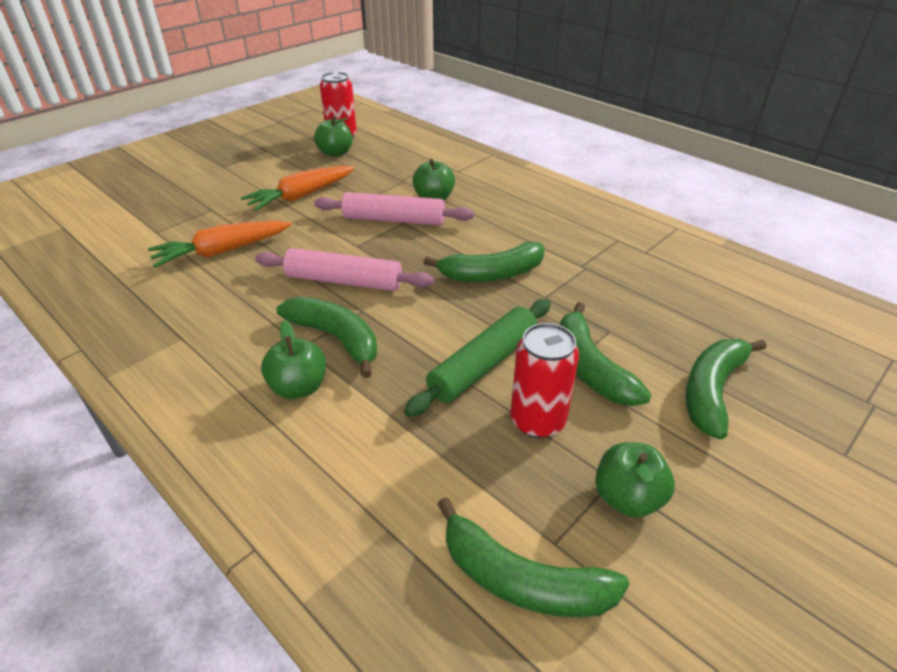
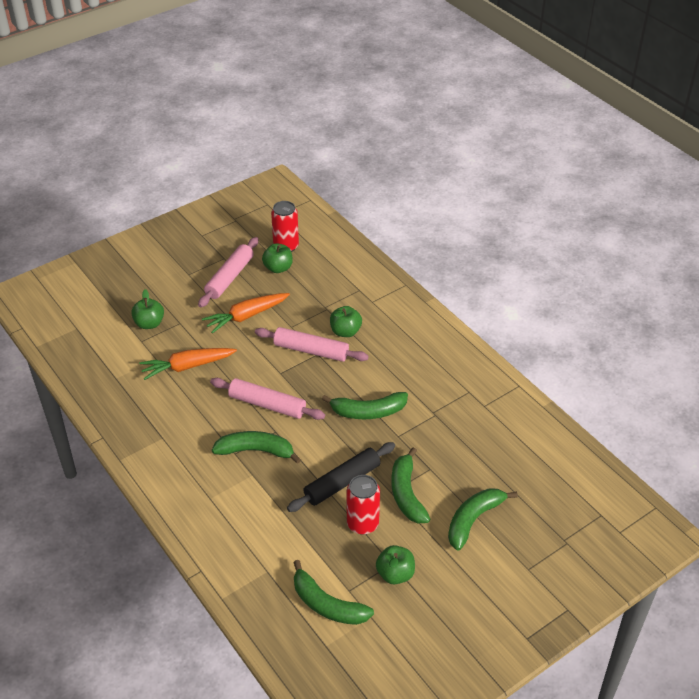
camera: 10 degrees right, 5 degrees up
green apple [261,320,326,399] -> green apple moved to [131,289,164,329]
green banana [276,297,377,378] -> green banana turned 45 degrees counterclockwise [212,431,301,464]
green rolling pin [404,299,551,417] -> black rolling pin [287,442,395,512]
none -> pink rolling pin [198,237,258,307]

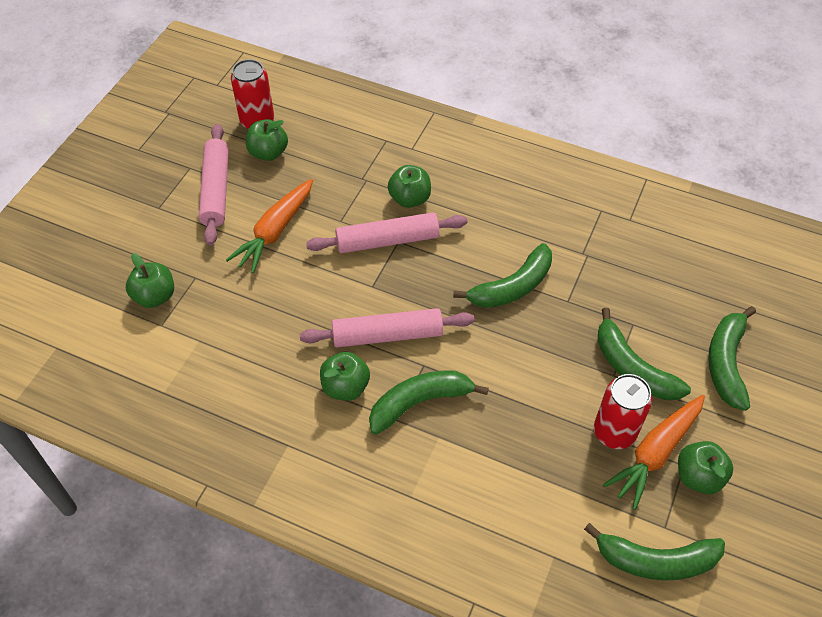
camera: 30 degrees left, 10 degrees up
orange carrot [139,348,237,380] -> orange carrot moved to [603,395,705,510]
black rolling pin [287,442,395,512] -> none
none -> green apple [320,352,370,401]

